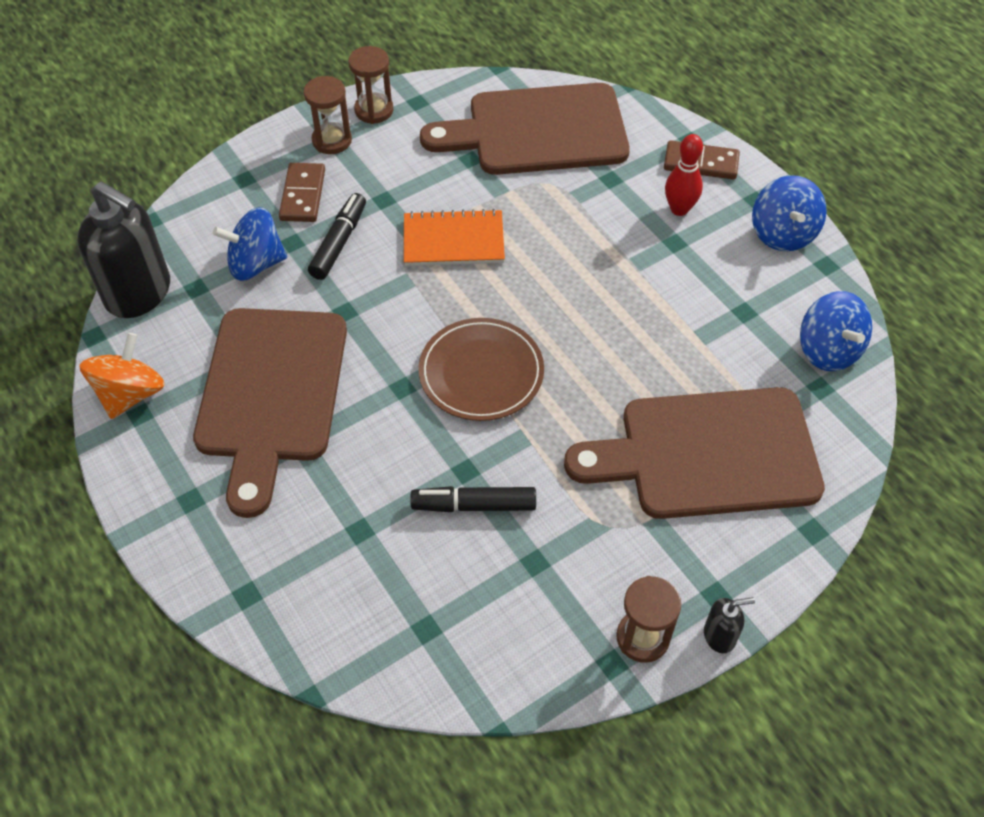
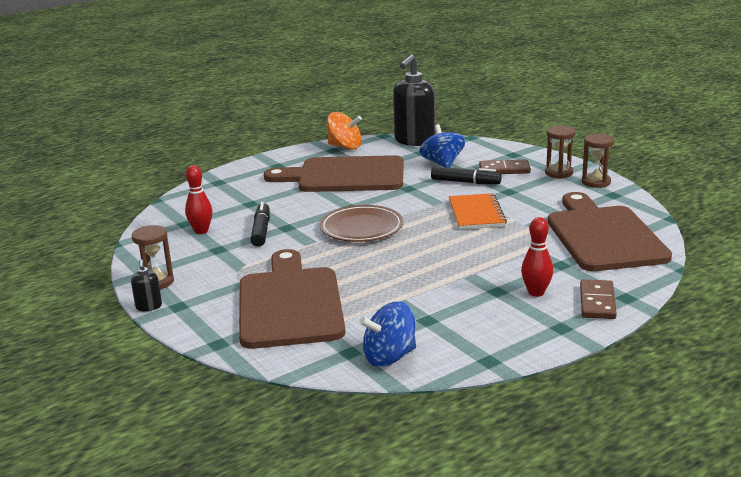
camera: 90 degrees right, 30 degrees down
blue spinning top [752,175,827,251] -> none
none -> red bowling pin [185,165,212,234]

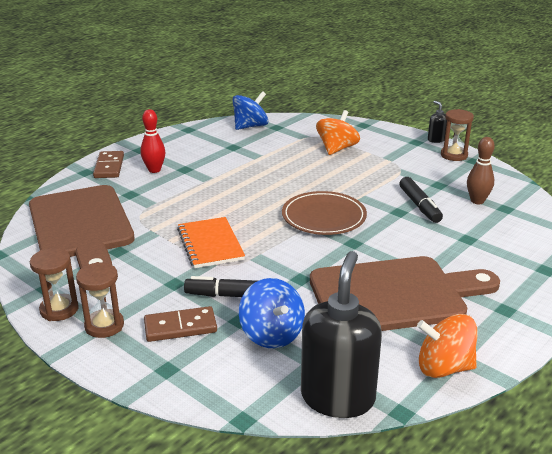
camera: 165 degrees right, 5 degrees up
red bowling pin [185,165,212,234] -> brown bowling pin [467,137,495,204]
brown cutting board [239,249,345,349] -> orange spinning top [316,110,360,155]

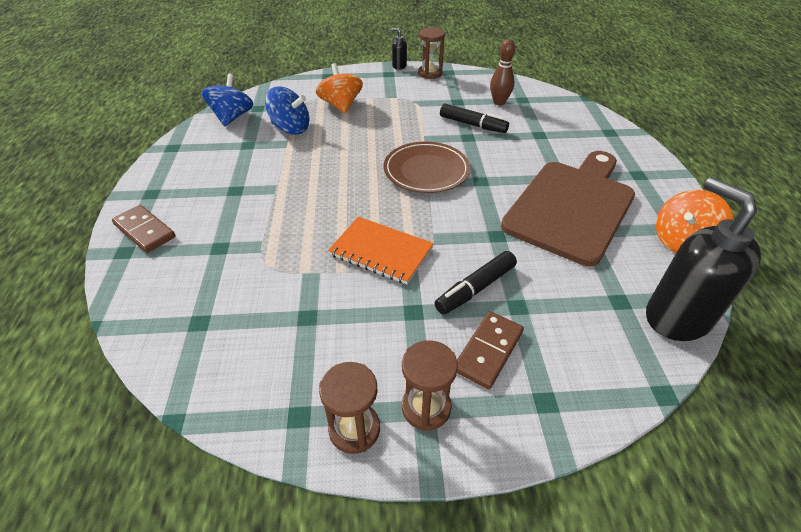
camera: 45 degrees left, 15 degrees up
brown cutting board [29,185,135,269] -> none
red bowling pin [141,109,165,173] -> none
blue spinning top [239,278,305,348] -> blue spinning top moved to [265,86,309,135]

